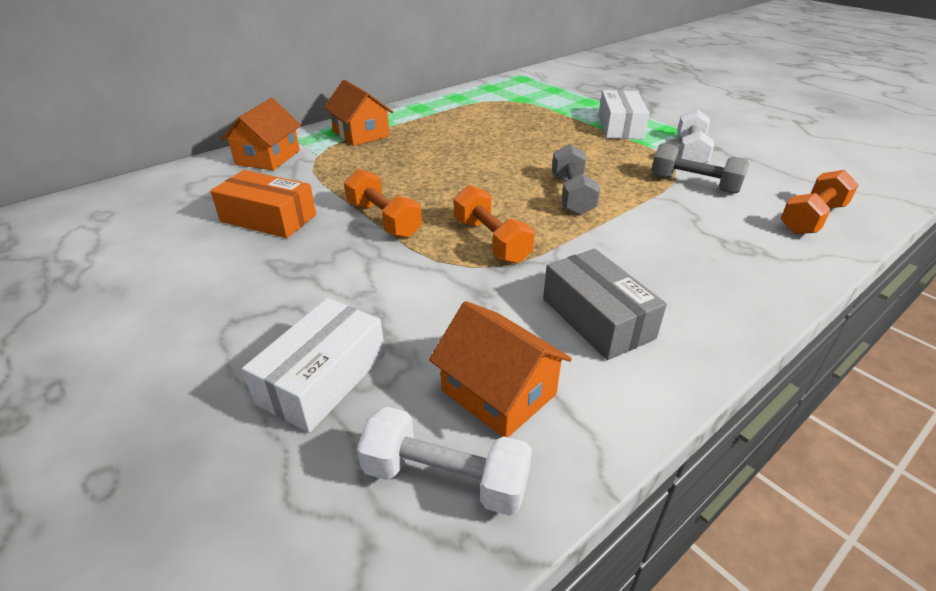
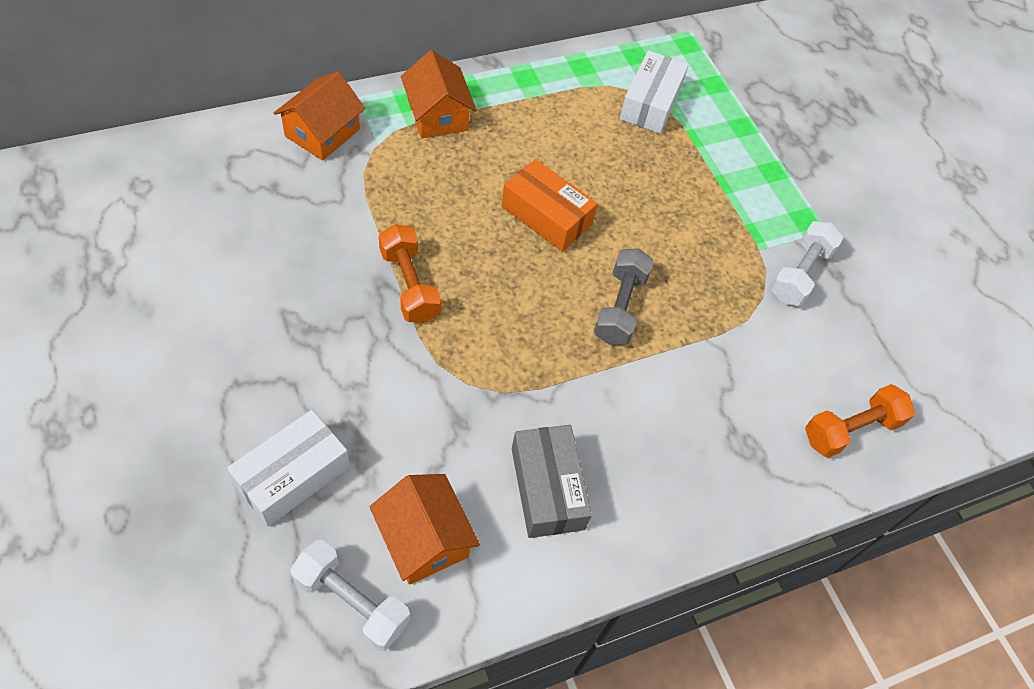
camera: 10 degrees right, 20 degrees up
orange box [210,170,316,238] -> orange box moved to [502,159,598,252]
orange dumbbell [454,185,535,264] -> none
white box [599,90,649,139] -> white box moved to [620,50,689,134]
grey dumbbell [651,143,749,194] -> none

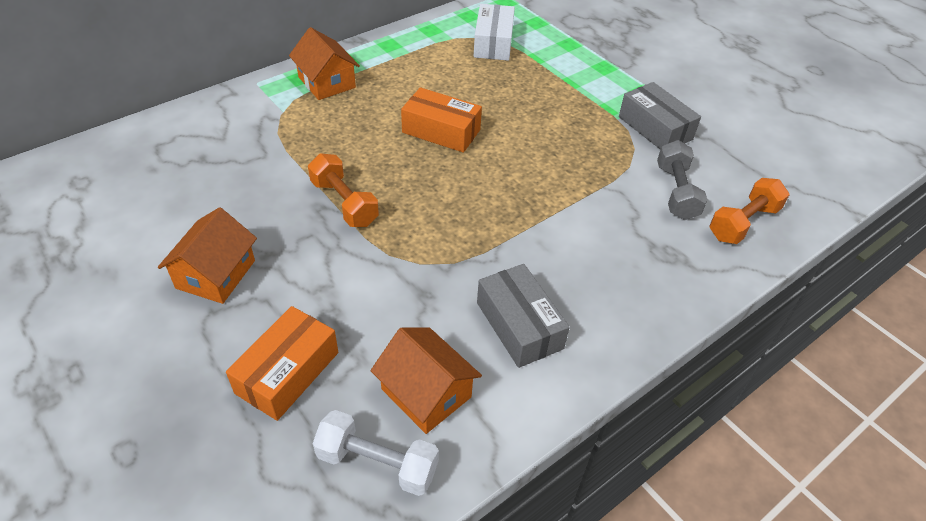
camera: 10 degrees left, 10 degrees down
white box [227,410,350,527] -> orange box [226,306,338,421]
orange house [274,71,365,161] -> orange house moved to [158,207,257,304]
grey dumbbell [594,248,654,345] -> grey dumbbell moved to [657,140,707,220]
white dumbbell [771,221,843,306] -> grey box [619,82,701,149]

